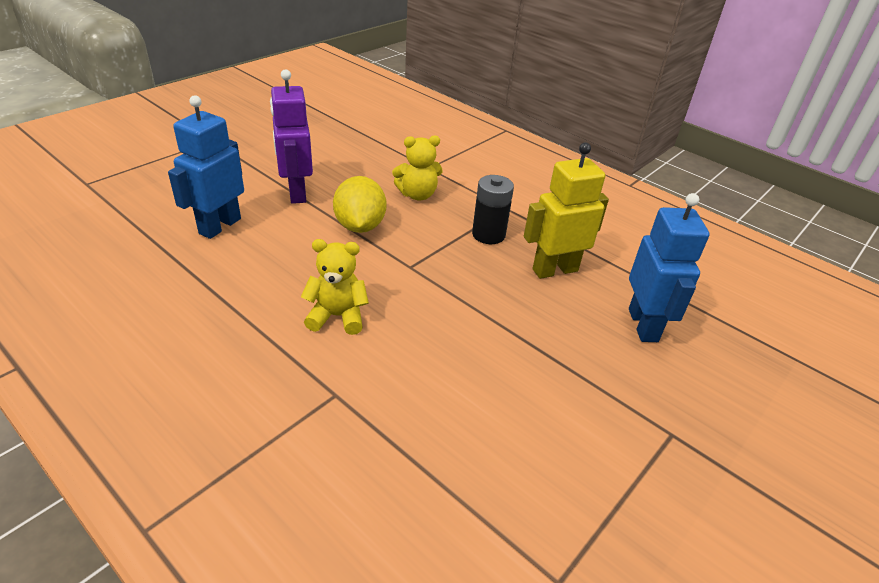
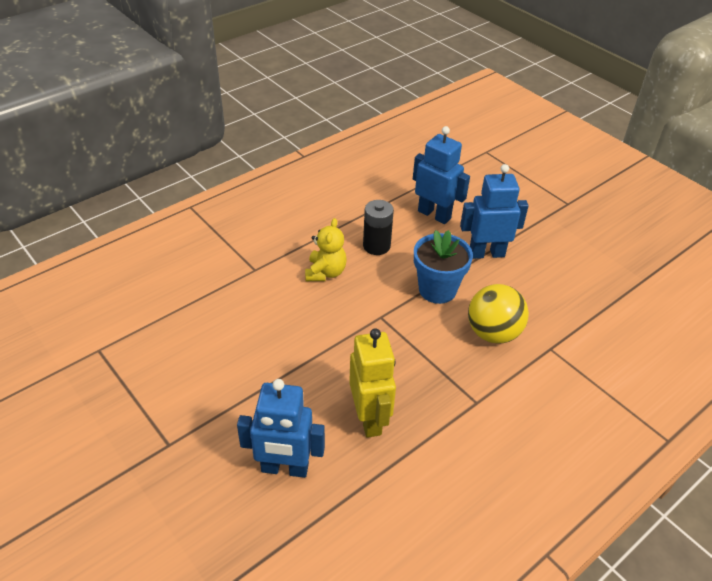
camera: 100 degrees right, 5 degrees up
purple robot [270,69,313,204] -> blue robot [460,164,529,259]
yellow lemon [333,176,386,233] -> blue flower pot [414,230,473,304]
yellow teddy bear [392,136,443,200] -> yellow ball [468,284,529,344]
black battery [472,175,514,244] -> black battery moved to [363,200,394,255]

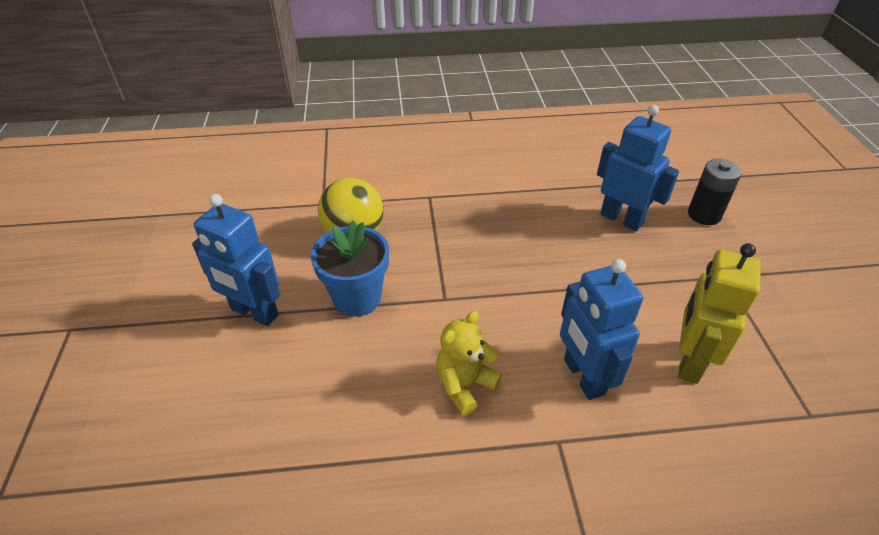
camera: 145 degrees left, 0 degrees up
yellow robot [349,328,396,438] -> yellow robot moved to [678,243,761,384]
black battery [363,200,394,255] -> black battery moved to [688,159,742,225]
blue robot [413,126,470,224] -> blue robot moved to [560,259,643,400]

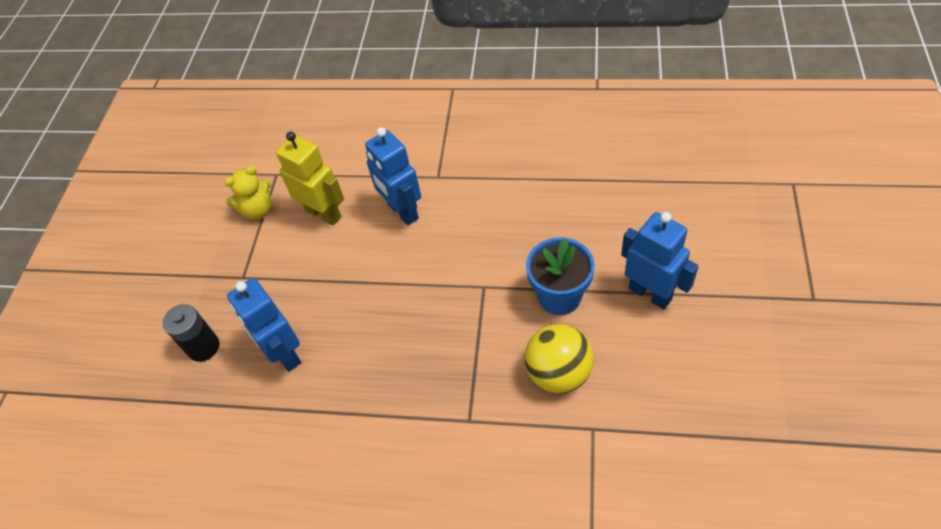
camera: 160 degrees left, 10 degrees up
yellow teddy bear [436,311,502,415] -> yellow teddy bear moved to [224,166,272,219]
blue robot [560,259,643,400] -> blue robot turned 150 degrees clockwise [365,127,421,225]
yellow robot [678,243,761,384] -> yellow robot turned 90 degrees counterclockwise [276,132,344,225]

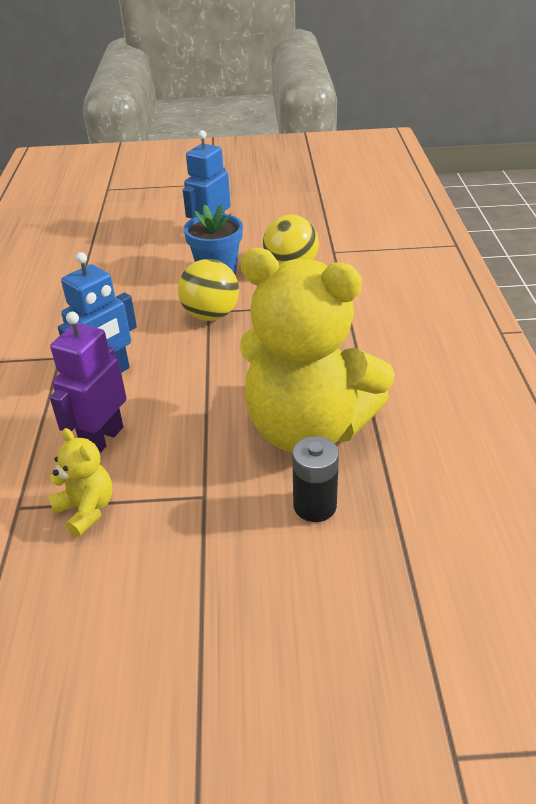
camera: 105 degrees left, 15 degrees down
blue robot [227,278,301,371] -> yellow teddy bear [239,248,395,453]
yellow robot [276,132,344,225] -> purple robot [50,312,126,453]
none -> yellow ball [178,259,239,321]

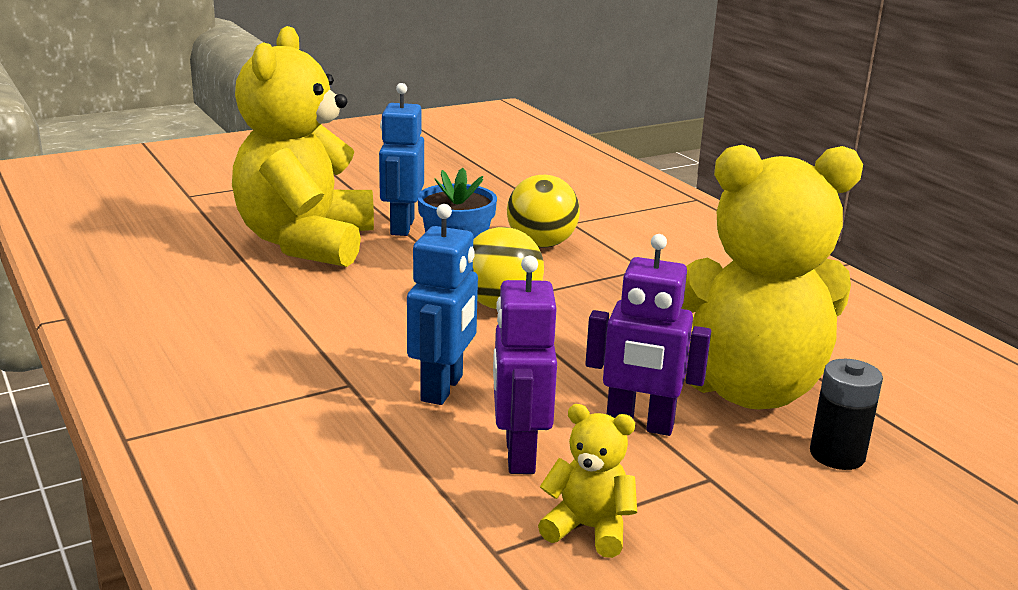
camera: 30 degrees left, 15 degrees down
none -> yellow teddy bear [232,26,374,267]
none -> purple robot [585,234,711,436]

